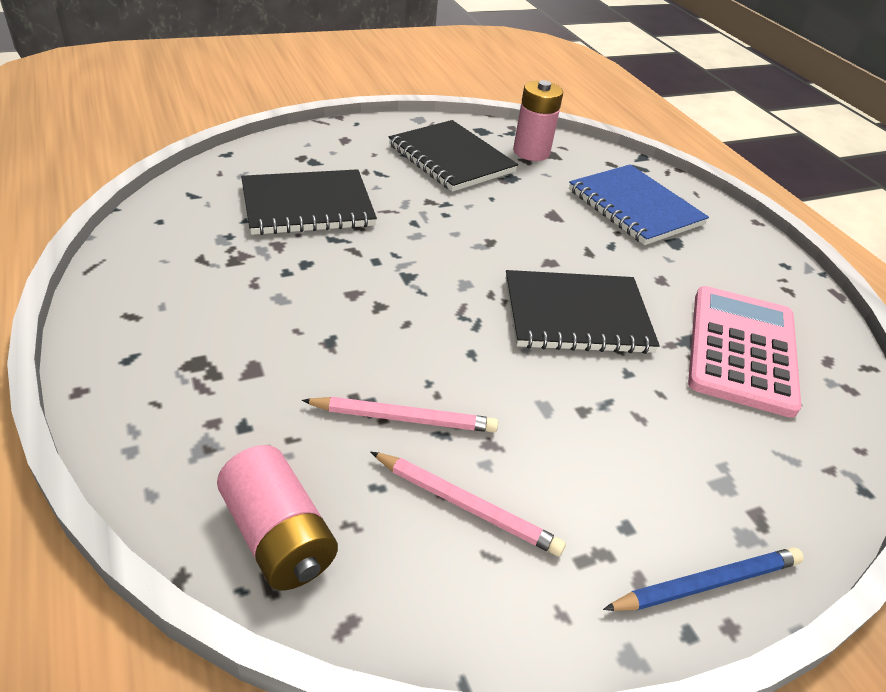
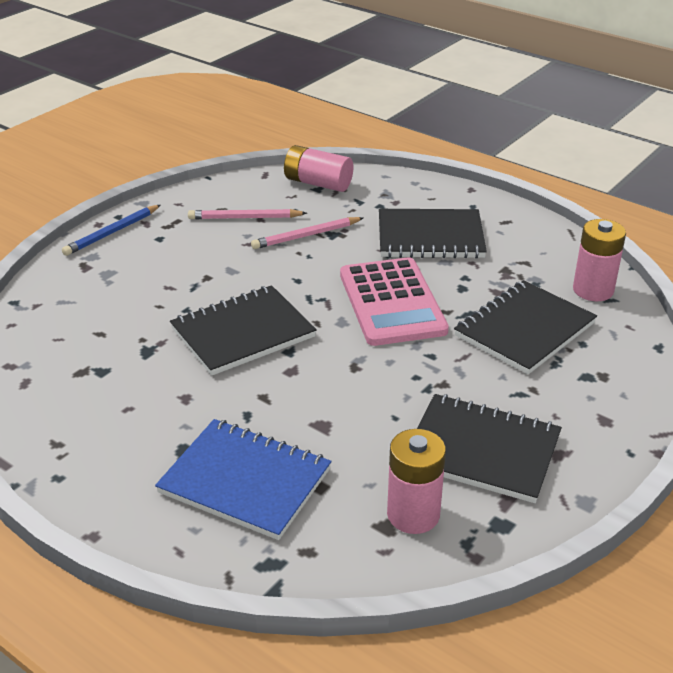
camera: 155 degrees right, 5 degrees down
pink calculator [688,286,801,418] -> pink calculator moved to [340,257,449,346]
none -> black notebook [379,209,487,258]
none -> pink battery [573,219,626,301]

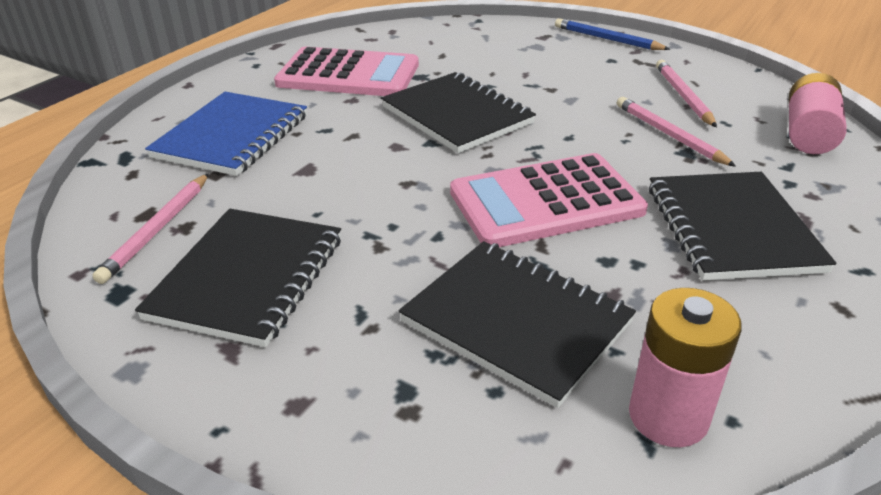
camera: 85 degrees right, 0 degrees up
pink battery [387,429,446,534] -> pink pencil [92,173,209,284]
none -> pink calculator [274,47,419,96]

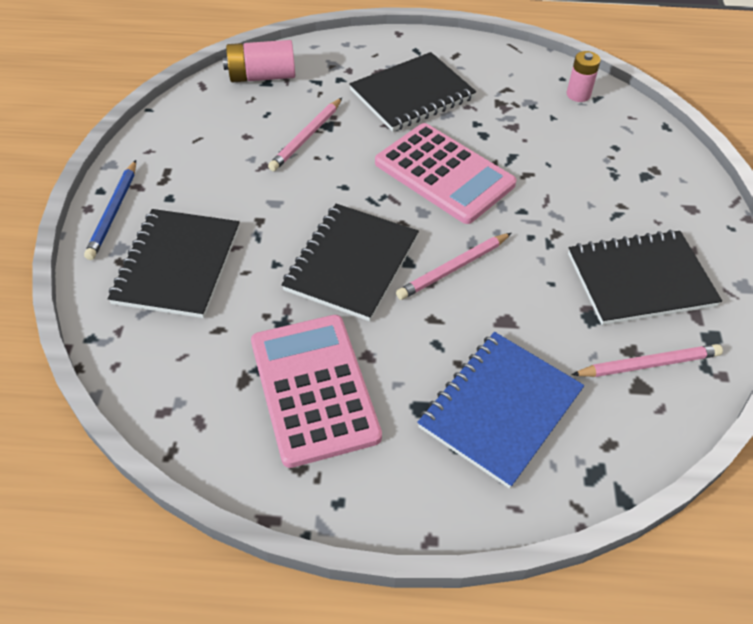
camera: 120 degrees left, 15 degrees up
blue notebook [145,92,307,176] -> blue notebook turned 45 degrees counterclockwise [417,332,584,489]
black notebook [399,241,636,408] -> black notebook moved to [108,209,240,318]
pink battery [629,288,742,447] -> pink battery [567,51,601,102], size x0.66
pink pencil [656,60,717,127] -> pink pencil moved to [396,233,511,300]

